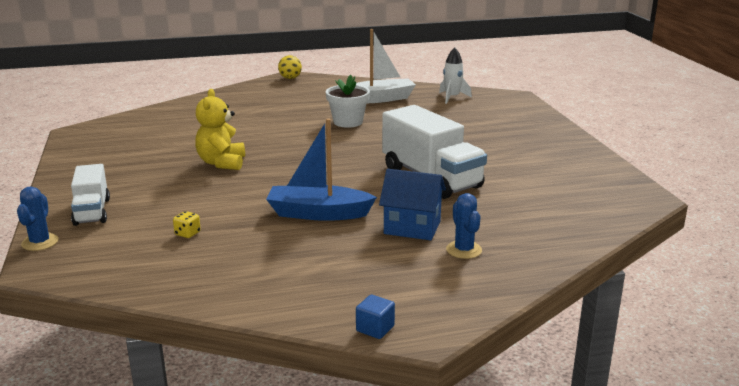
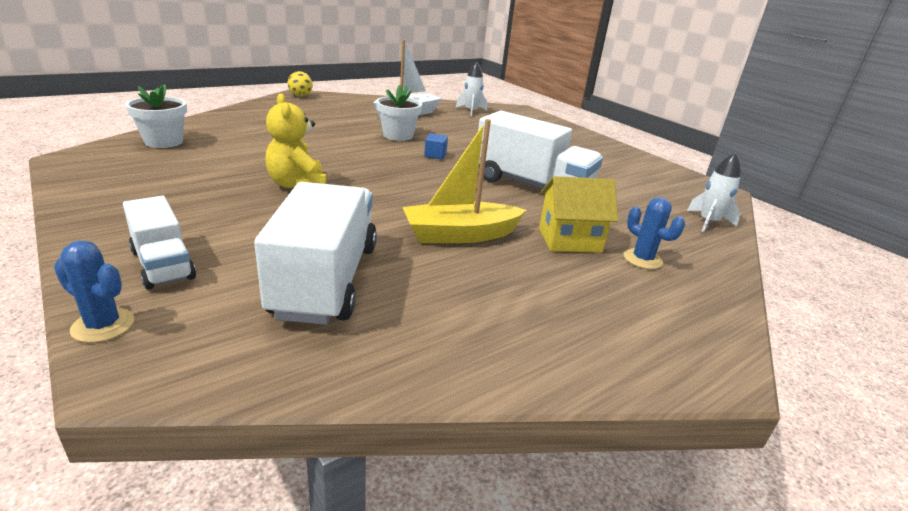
camera: 25 degrees left, 5 degrees up
blue cactus [17,186,59,251] -> blue cactus turned 45 degrees counterclockwise [54,241,134,343]
yellow dice [173,211,201,238] -> white truck [254,182,377,325]
blue boat [266,119,377,221] -> yellow boat [403,119,527,243]
blue cube [356,294,395,339] -> blue cube moved to [424,133,448,160]
blue house [379,169,446,240] -> yellow house [539,176,618,253]
none -> white flower pot [125,84,187,148]
none -> white rocket [687,153,741,232]

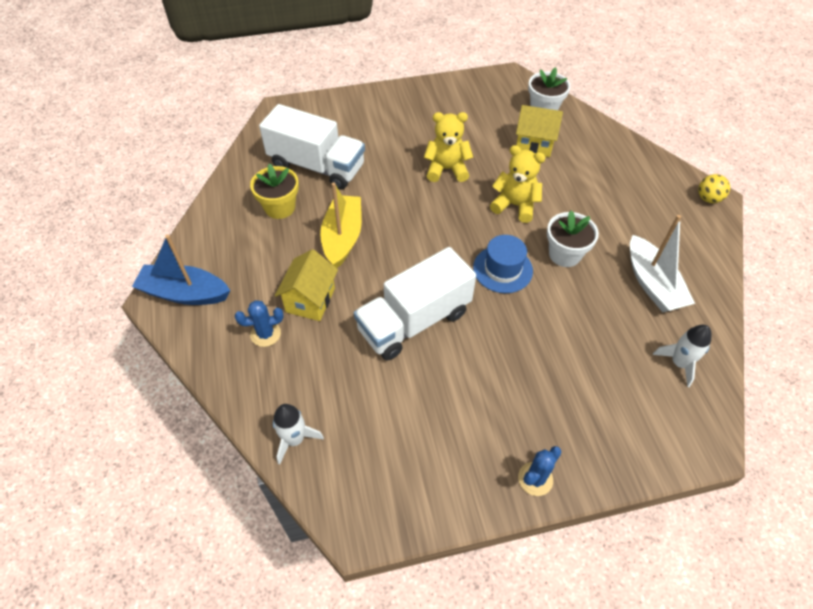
camera: 115 degrees right, 25 degrees up
blue cactus [54,241,134,343] -> blue cactus moved to [518,446,562,496]
white truck [123,196,196,290] -> none
blue cube [424,133,448,160] -> blue hat [473,235,533,293]
none -> blue boat [132,235,230,305]
none -> yellow flower pot [250,164,299,219]
none -> yellow teddy bear [490,145,546,223]
none -> yellow house [516,105,563,157]

